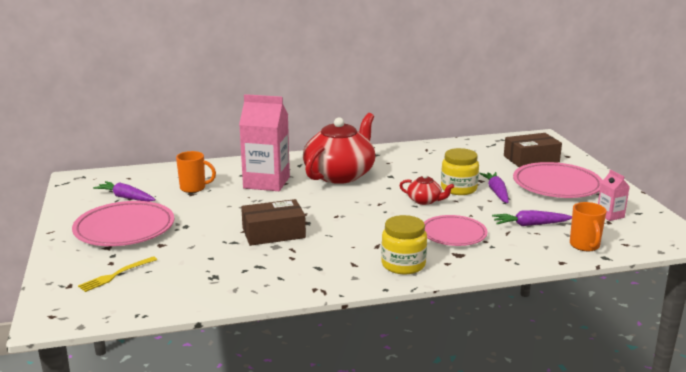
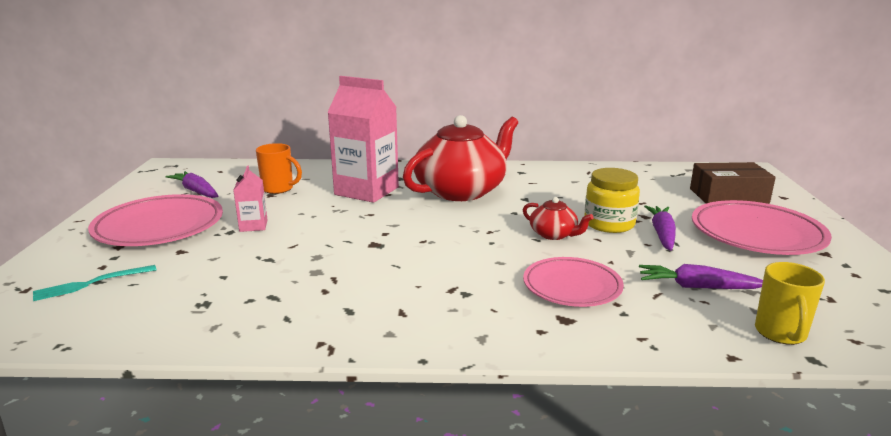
camera: 15 degrees right, 0 degrees up
yellow fork [78,256,157,292] -> turquoise fork [33,265,157,301]
brown box [241,199,306,246] -> none
yellow jar [381,215,427,274] -> none
orange mug [570,202,606,251] -> yellow mug [755,262,825,345]
pink carton [598,170,630,221] -> pink carton moved to [233,166,267,232]

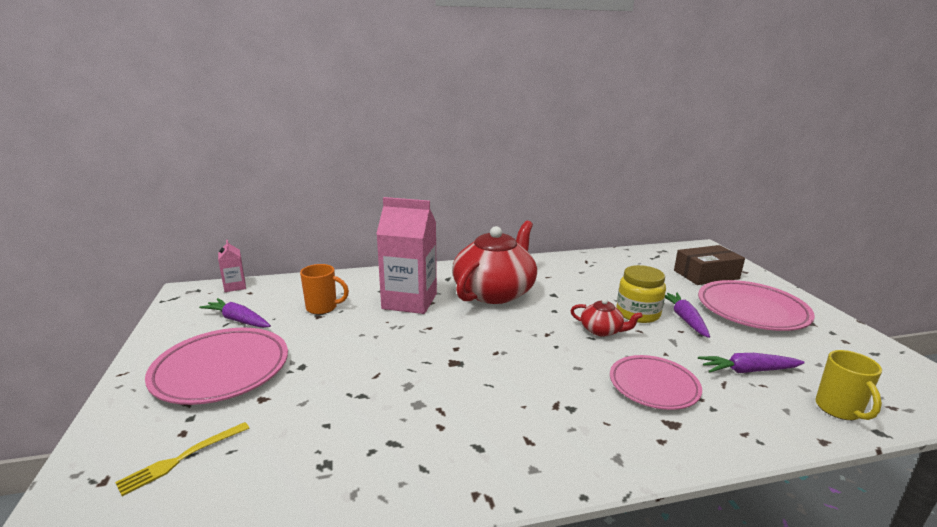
camera: 15 degrees left, 0 degrees up
turquoise fork [33,265,157,301] -> yellow fork [115,422,249,496]
pink carton [233,166,267,232] -> pink carton moved to [218,239,246,292]

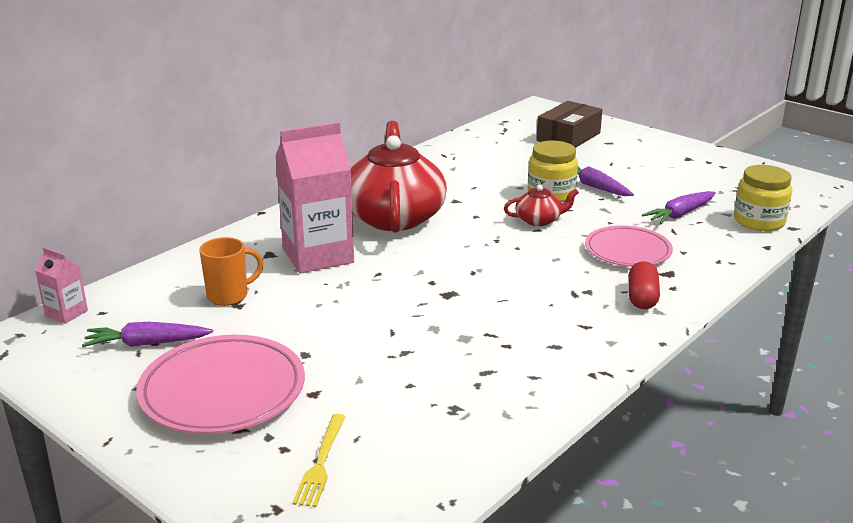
camera: 35 degrees left, 5 degrees up
pink plate [698,280,815,331] -> none
yellow mug [815,350,882,420] -> yellow jar [734,165,792,231]
none -> red capsule [628,261,660,309]

